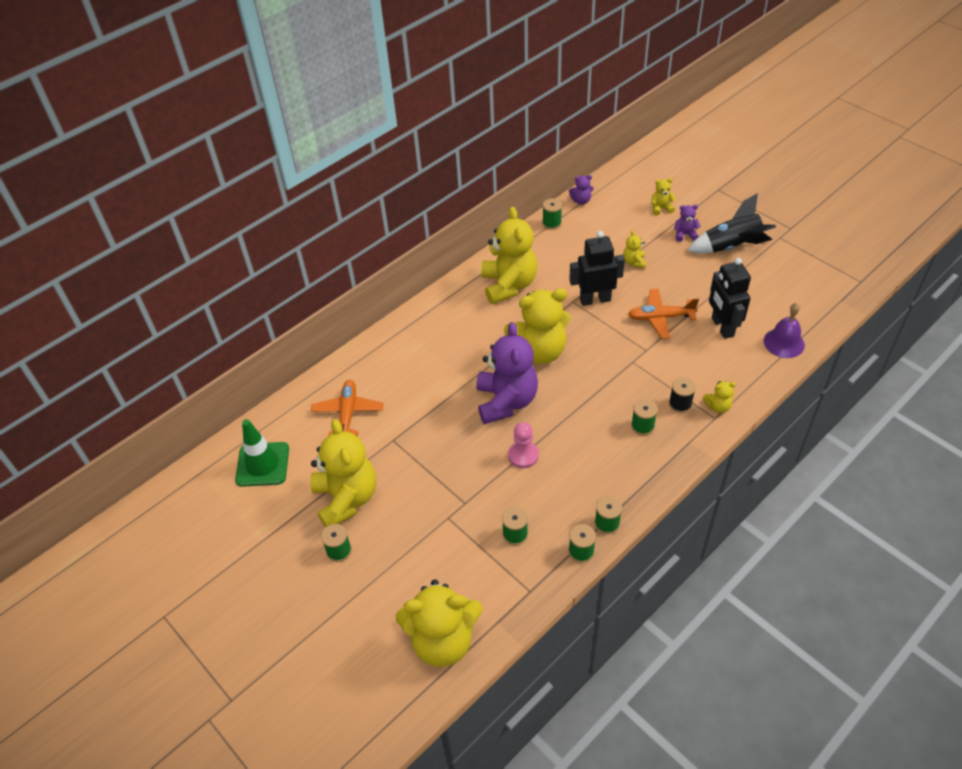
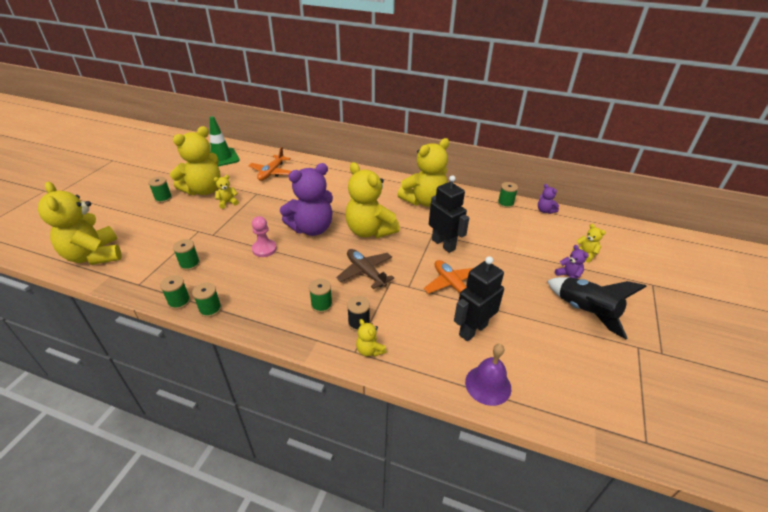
camera: 60 degrees right, 10 degrees down
orange plane [311,380,383,436] -> orange plane turned 135 degrees clockwise [249,147,291,181]
yellow teddy bear [623,230,646,268] -> yellow teddy bear moved to [214,175,239,209]
none -> brown plane [336,249,394,289]

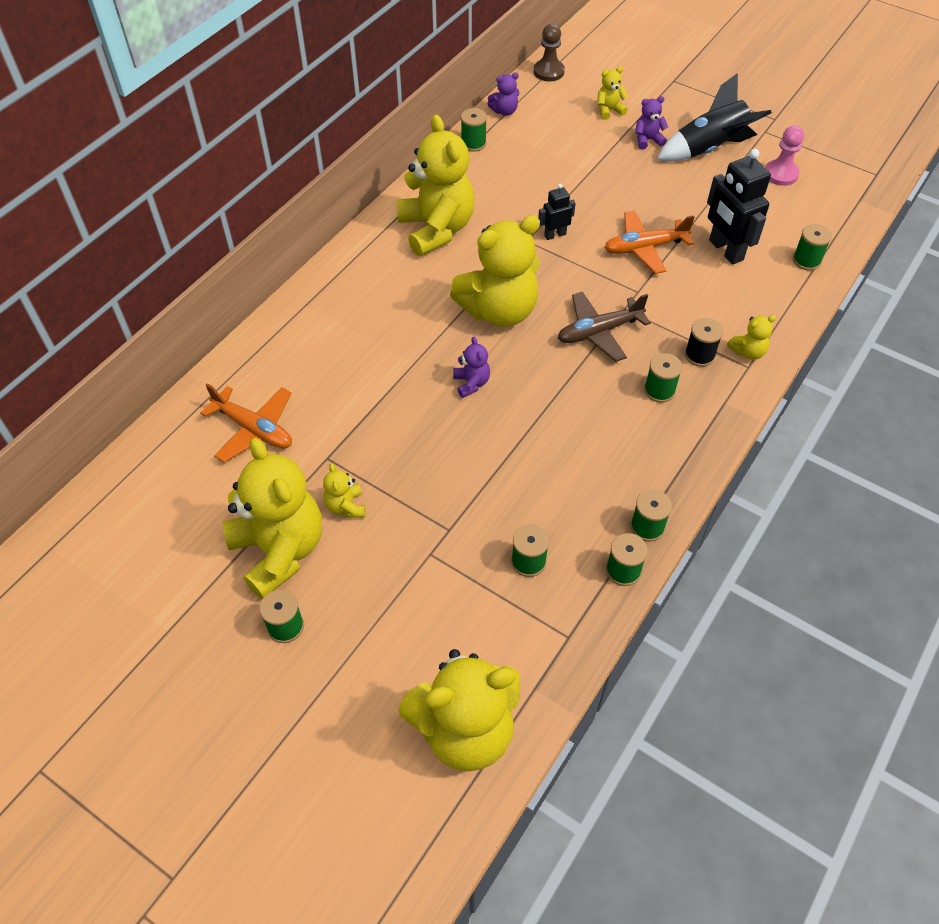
camera: 75 degrees left, 15 degrees up
green traffic cone [210,116,240,167] -> none
pink pawn [252,216,277,257] -> pink pawn moved to [765,126,804,186]
purple teddy bear [280,163,333,236] -> purple teddy bear [453,337,490,398], size x0.43
black robot [429,175,469,253] -> black robot [538,184,576,240], size x0.53
purple bell [465,344,511,406] -> green spool [793,224,832,270]
none -> brown pawn [534,24,565,81]

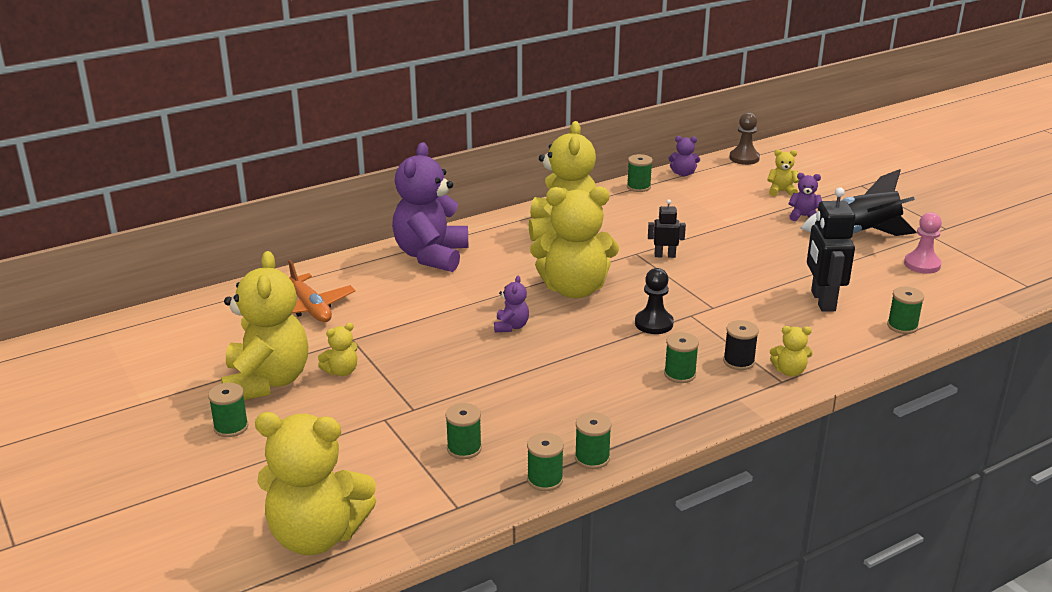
camera: 25 degrees right, 25 degrees down
yellow teddy bear [323,463,365,518] -> yellow teddy bear turned 135 degrees counterclockwise [318,323,357,376]
brown plane [558,292,651,362] -> black pawn [635,268,674,334]
orange plane [604,210,694,274] -> none
none -> purple teddy bear [392,142,469,272]

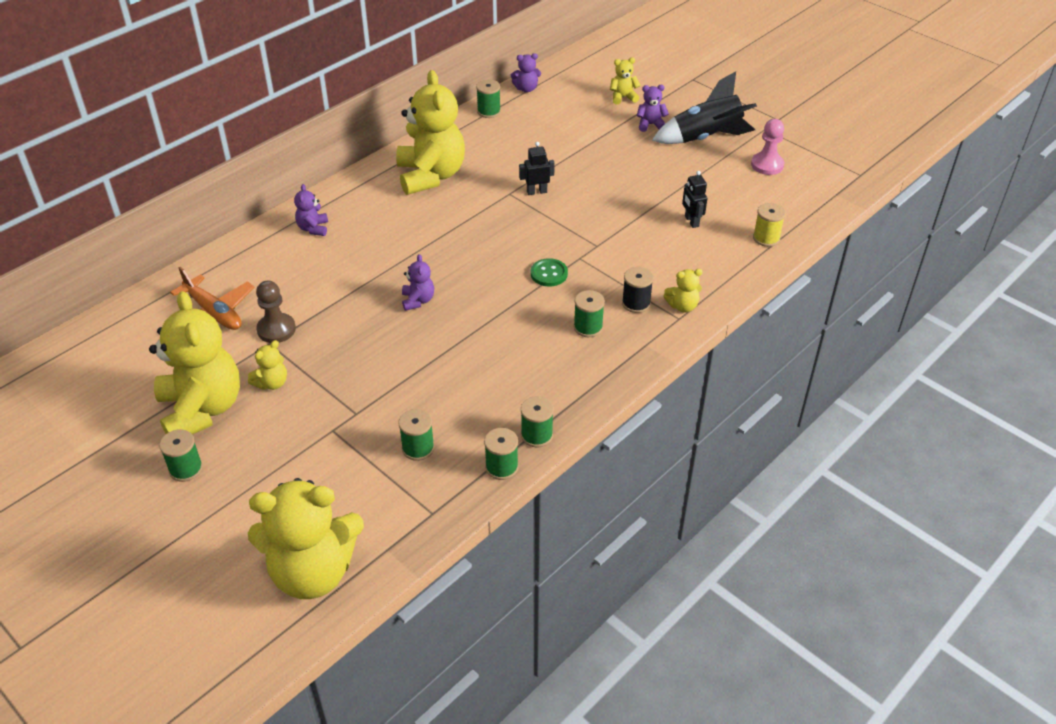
camera: 15 degrees left, 15 degrees up
purple teddy bear [392,142,469,272] -> purple teddy bear [294,184,328,236], size x0.43
yellow teddy bear [530,187,619,298] -> none
black pawn [635,268,674,334] -> green button [531,258,568,286]
brown pawn [729,112,760,165] -> brown pawn moved to [256,281,296,343]
black robot [807,187,856,312] -> black robot [682,171,707,228], size x0.53
green spool [887,287,924,334] -> yellow spool [753,203,786,247]

